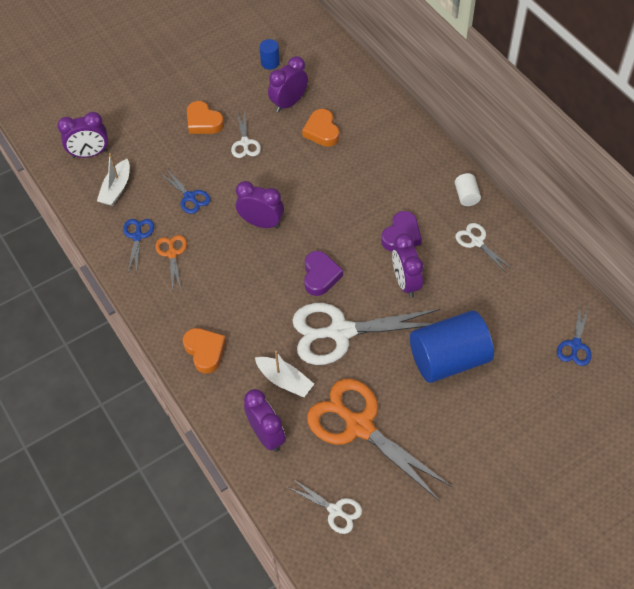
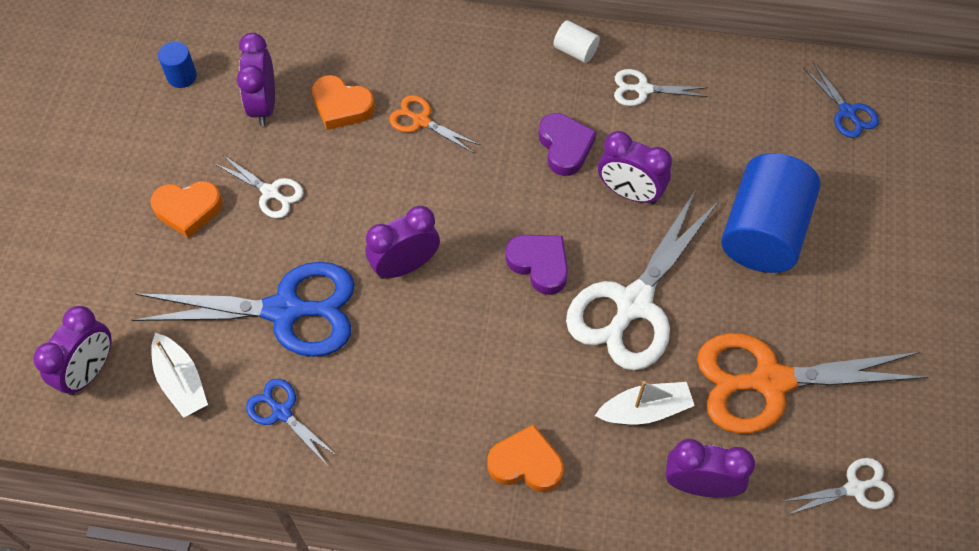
camera: 50 degrees left, 5 degrees up
orange scissors [155,235,187,291] -> orange scissors moved to [389,95,480,153]
blue scissors [160,170,211,214] -> blue scissors [132,262,355,357], size x2.11

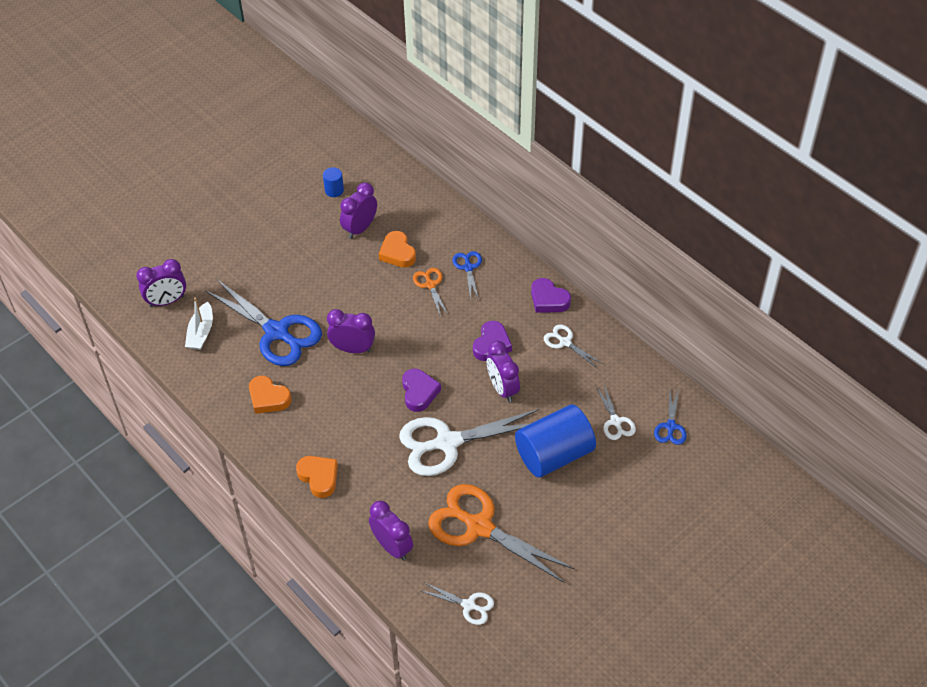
camera: 40 degrees right, 10 degrees down
orange heart [150,181,223,238] -> orange heart moved to [249,376,292,414]
white scissors [215,155,303,218] -> white scissors moved to [596,385,636,440]
blue scissors [246,379,337,466] -> blue scissors moved to [453,251,482,300]
white cylinder [553,20,600,63] -> purple heart [531,278,571,313]
white boat [595,381,695,424] -> none

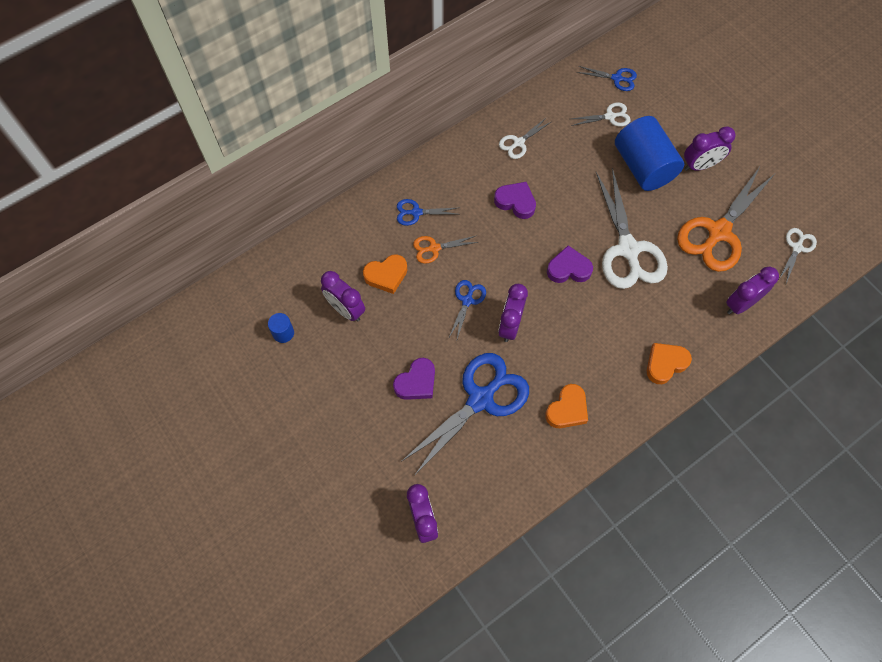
camera: 85 degrees left, 15 degrees up
white boat [185,297,213,350] -> none
purple clock [486,341,520,402] -> purple clock moved to [684,126,736,171]
purple heart [531,278,571,313] -> purple heart moved to [393,358,435,400]
none -> blue scissors [448,280,486,342]

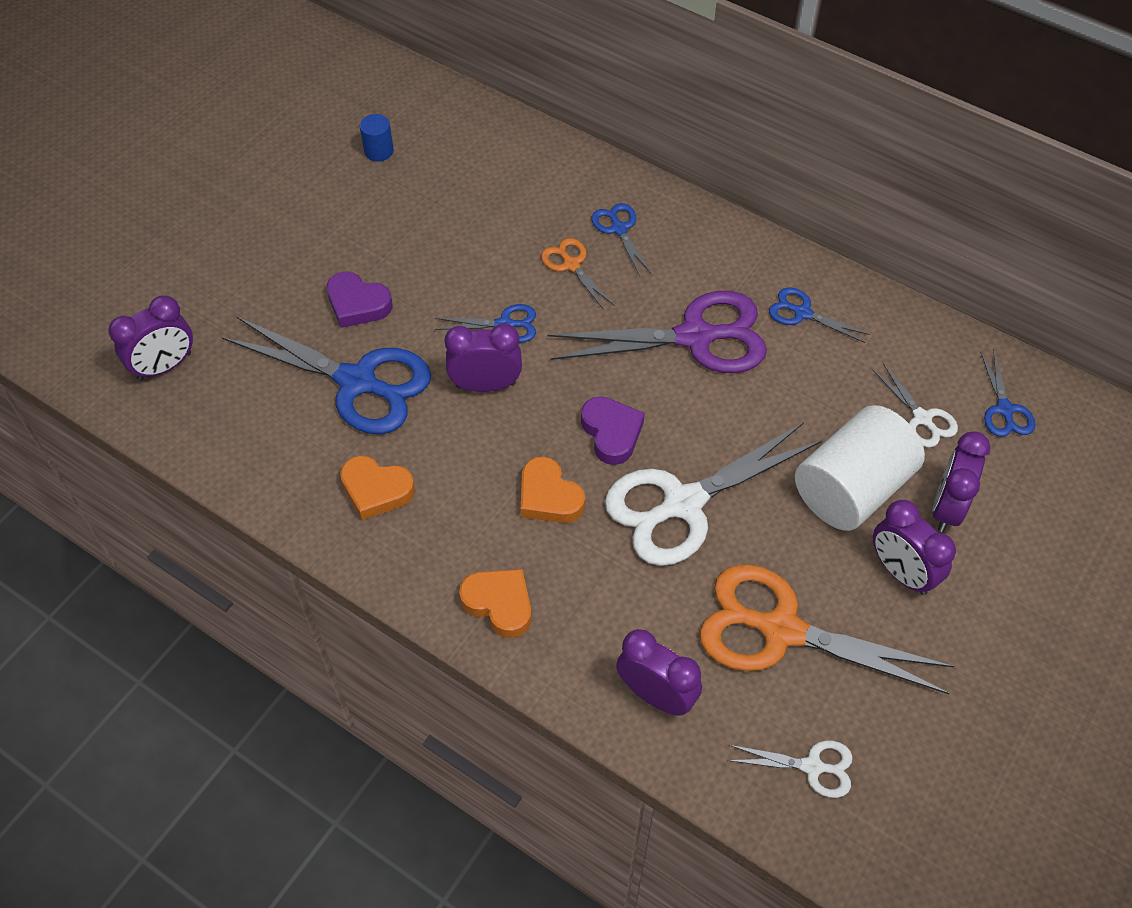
camera: 70 degrees right, 10 degrees down
purple clock [321,271,365,322] -> purple clock moved to [932,431,990,532]
orange heart [363,254,407,294] -> orange heart moved to [521,456,585,523]
purple heart [494,182,536,219] -> purple scissors [548,291,767,373]
white scissors [499,117,551,159] -> blue scissors [769,287,870,343]
blue cylinder [615,116,684,191] -> white cylinder [795,405,925,531]

